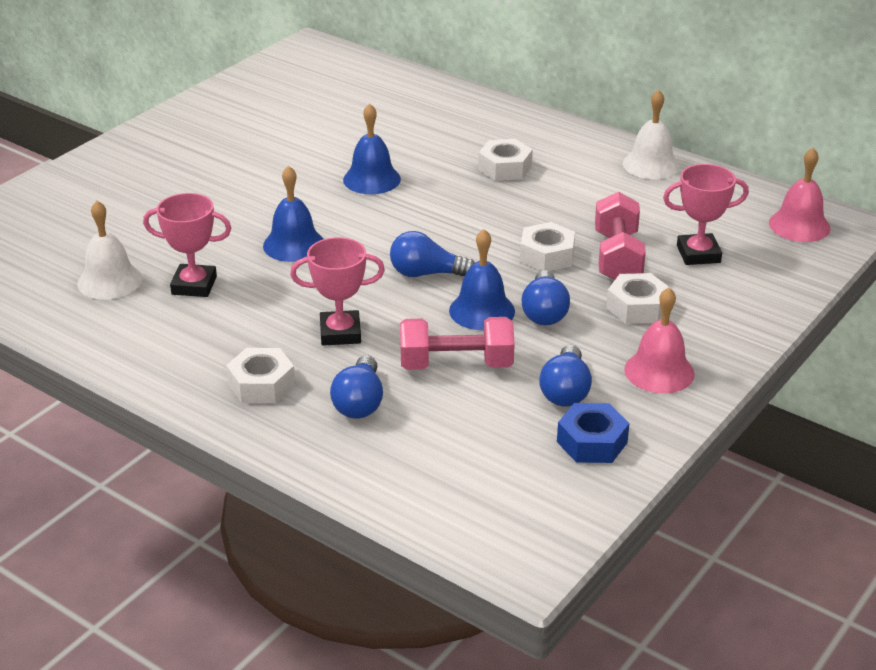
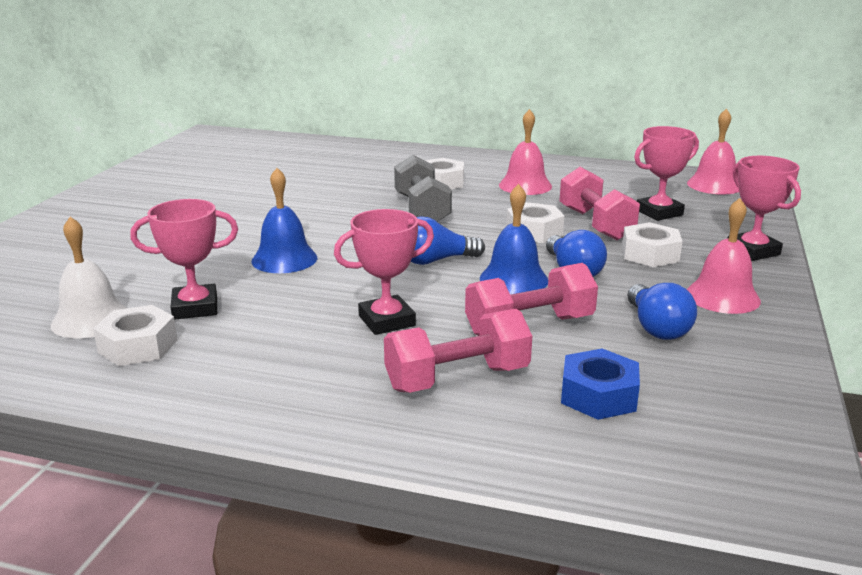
camera: 20 degrees left, 10 degrees down
white nut [226,348,295,403] -> white nut moved to [93,305,177,366]
blue light bulb [330,355,383,419] -> pink dumbbell [384,309,532,393]
blue bell [343,104,401,194] -> none
blue nut [557,403,629,463] -> blue nut moved to [561,349,640,420]
white bell [623,90,680,179] -> none
none -> grey dumbbell [394,155,452,222]
none -> pink bell [499,109,552,195]
none -> pink trophy [728,156,801,261]

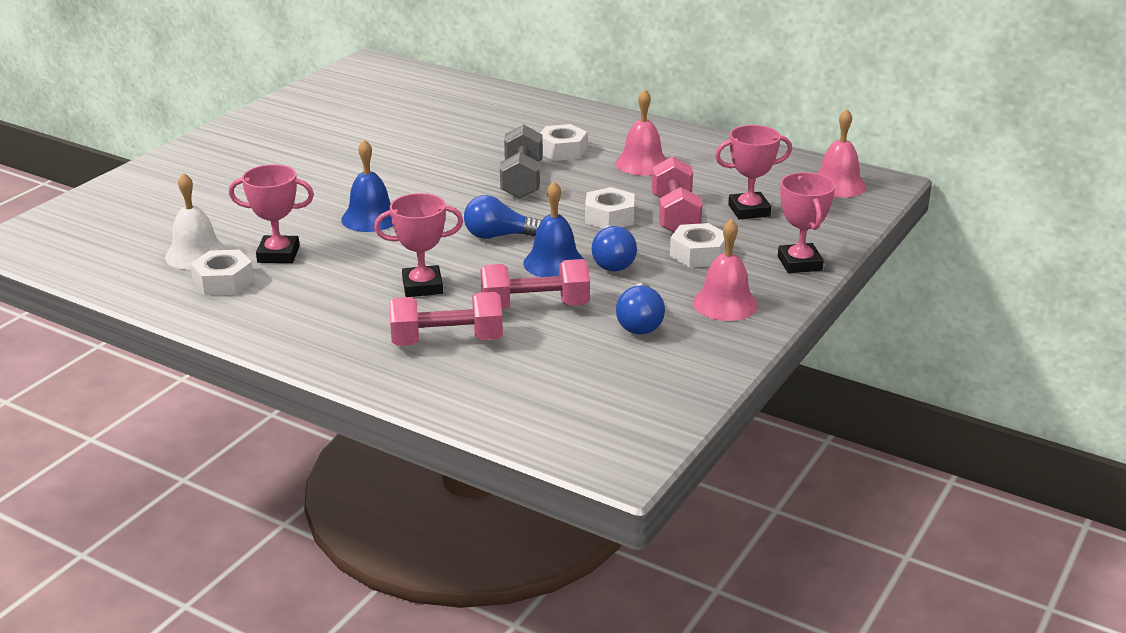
camera: 15 degrees right, 5 degrees up
blue nut [561,349,640,420] -> none

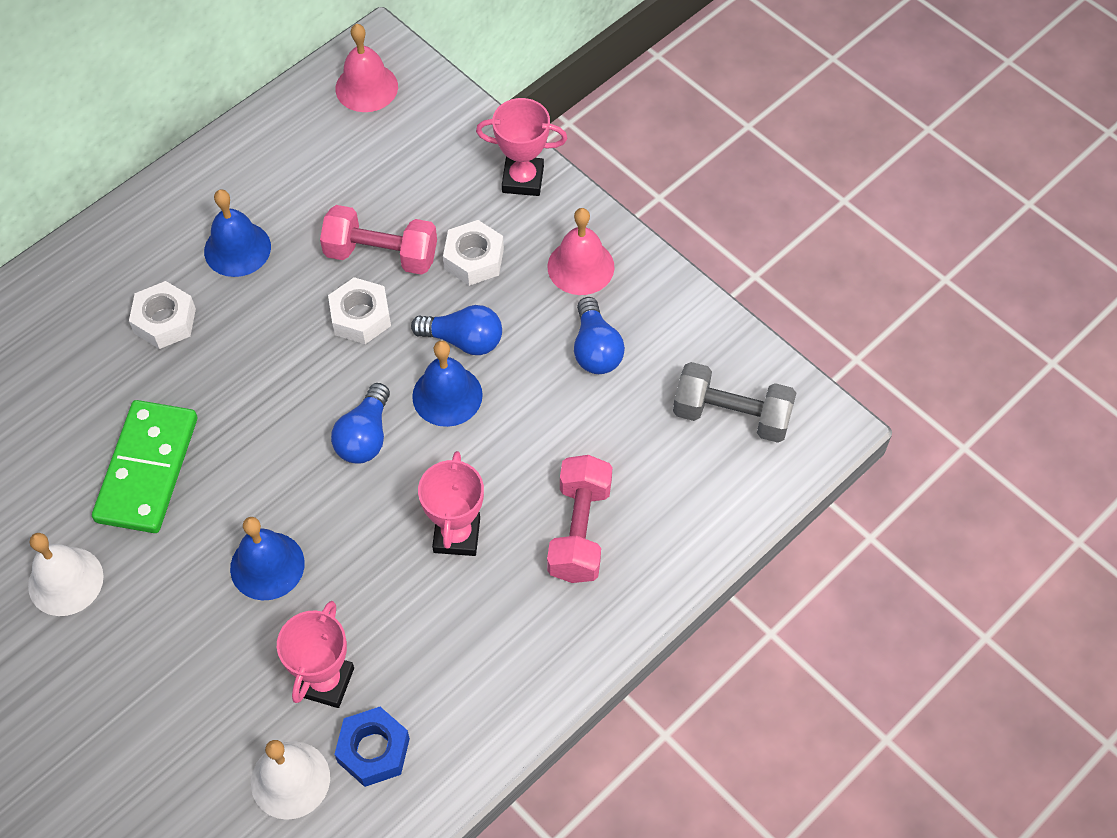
camera: 75 degrees left, 30 degrees up
white nut [190,250,254,296] -> blue nut [334,707,410,787]
pink dumbbell [480,259,590,310] -> none
grey dumbbell [500,124,543,199] -> grey dumbbell moved to [673,362,796,443]
pink bell [615,89,667,175] -> blue bell [204,190,271,277]
blue light bulb [616,283,665,335] -> blue light bulb turned 60 degrees clockwise [574,297,625,374]
pink trophy [715,125,792,219] -> none
none -> white bell [28,533,104,616]
none -> green domino [92,400,197,533]

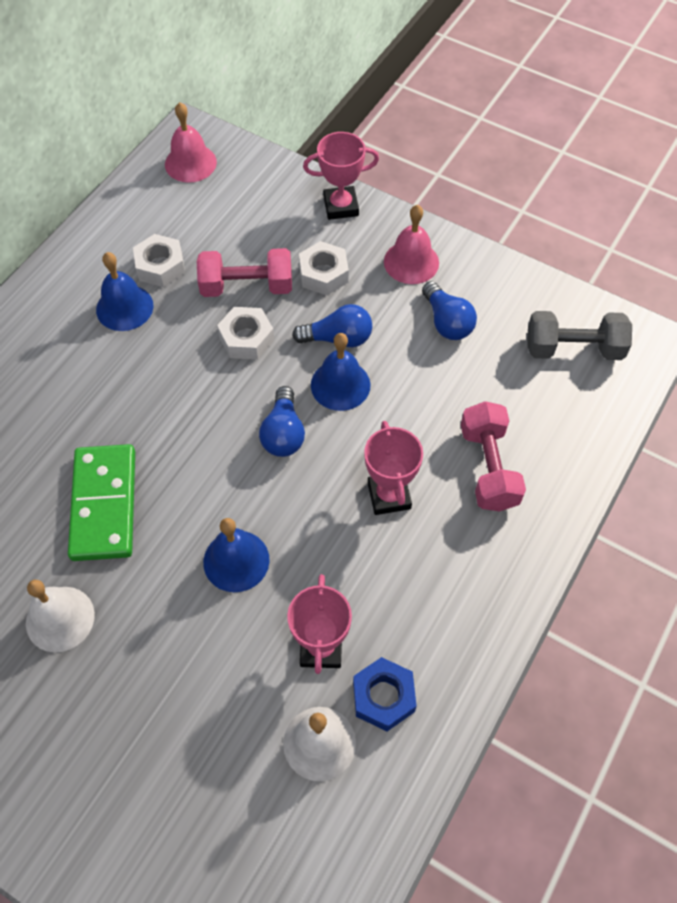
camera: 15 degrees left, 0 degrees up
white nut [129,281,196,349] -> white nut moved to [133,234,185,287]

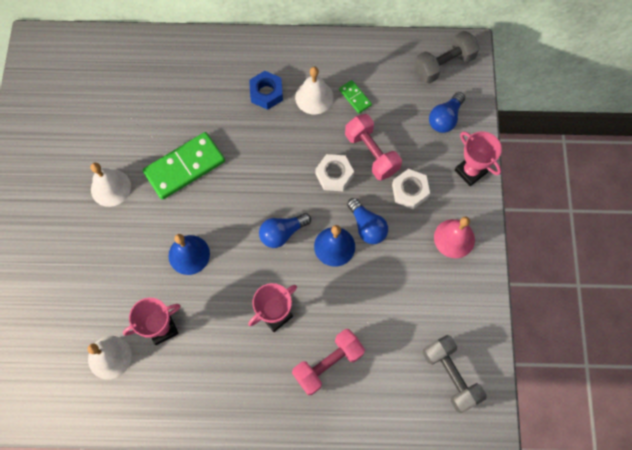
camera: 60 degrees right, 10 degrees up
blue bell [96,252,153,331] -> white bell [295,67,333,114]
white nut [133,234,185,287] -> green domino [339,80,372,113]
pink bell [165,102,217,183] -> grey dumbbell [414,31,480,84]
blue nut [353,657,417,731] -> blue nut moved to [249,71,283,110]
blue light bulb [422,281,477,340] -> blue light bulb moved to [429,92,465,133]

